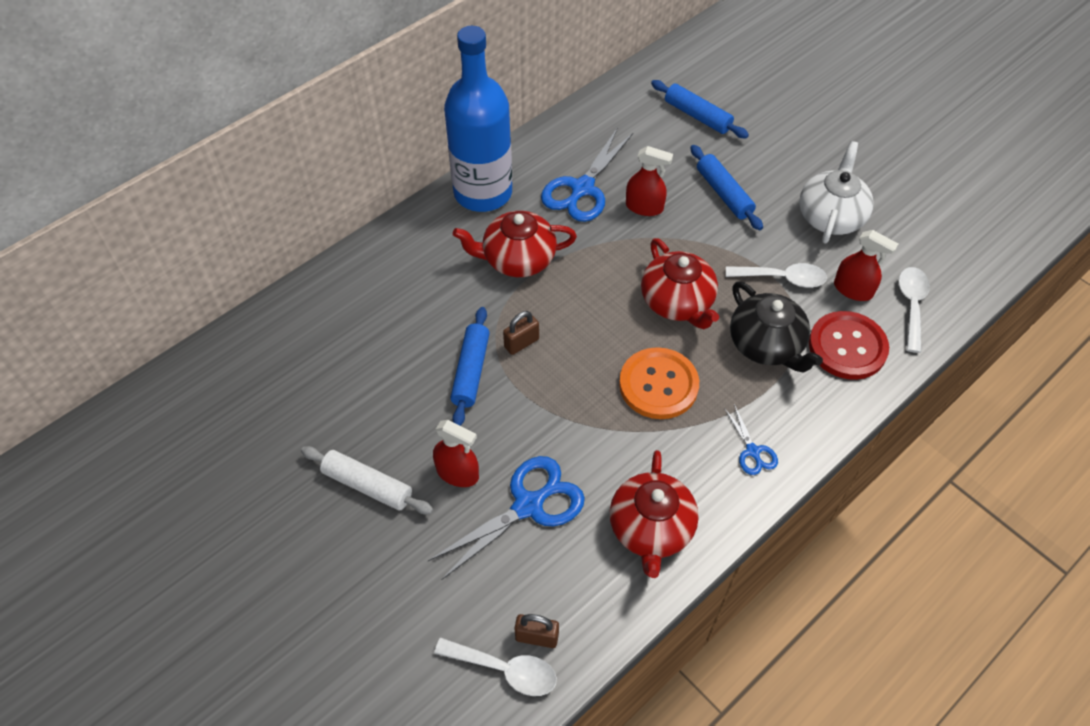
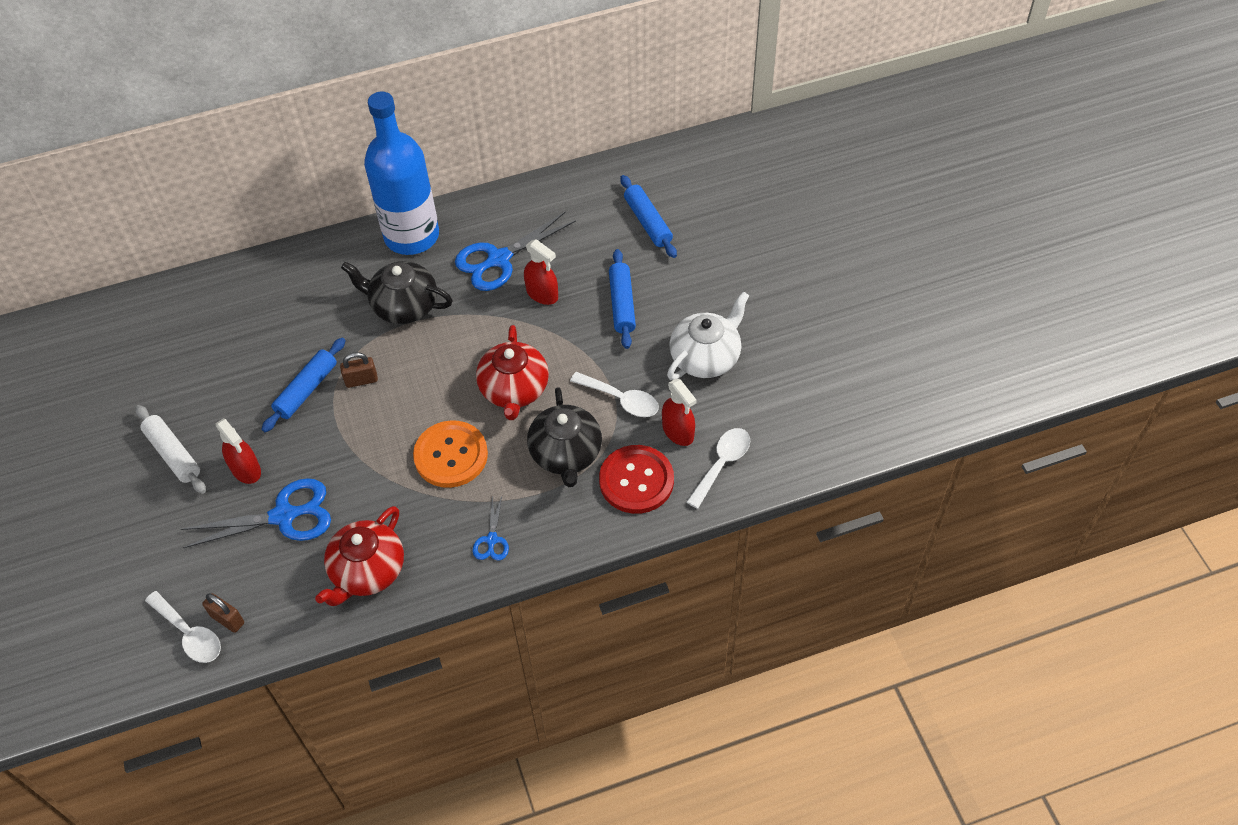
camera: 25 degrees right, 0 degrees up
red teapot [453,211,577,277] -> black teapot [341,261,453,324]

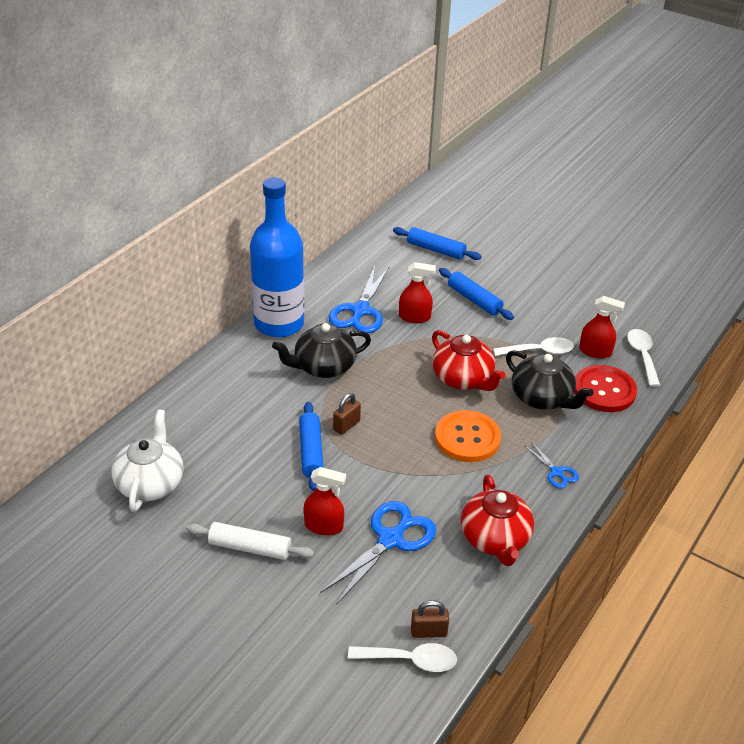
camera: 40 degrees left, 15 degrees down
white teapot [667,292,749,380] -> white teapot moved to [111,409,183,512]

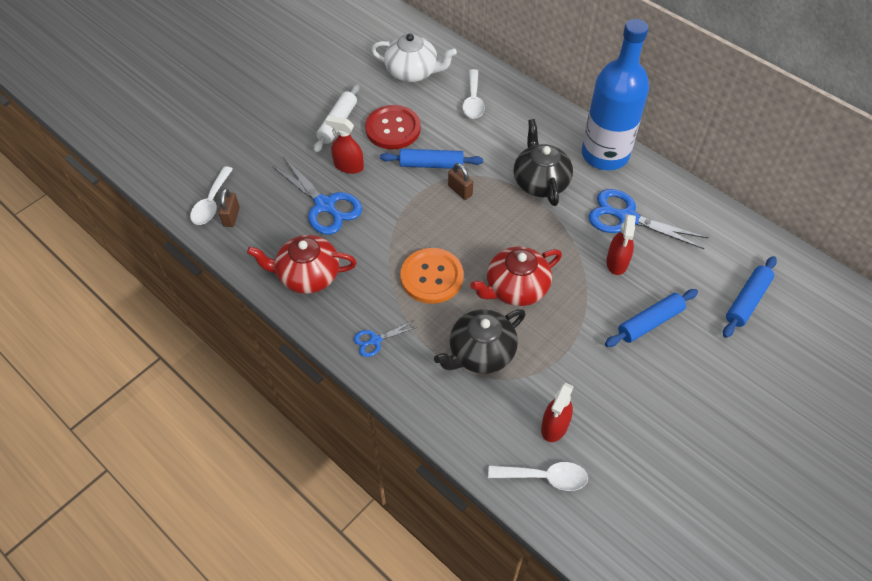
camera: 100 degrees right, 15 degrees up
red spray bottle [303,467,346,536] -> red spray bottle turned 90 degrees clockwise [325,116,364,174]
white spoon [493,337,574,356] -> white spoon moved to [462,69,485,119]
red button [574,365,637,412] -> red button moved to [365,105,421,149]

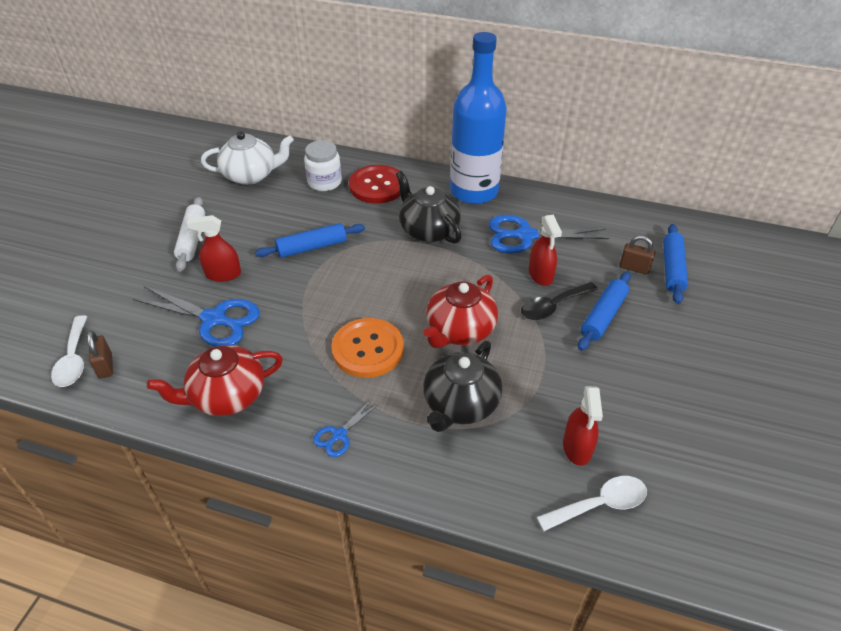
camera: 25 degrees left, 10 degrees down
red button [365,105,421,149] -> red button moved to [349,165,400,203]
brown padlock [448,163,473,200] -> brown padlock moved to [619,235,655,275]
white spoon [462,69,485,119] -> white jar [304,140,342,191]
none -> black spoon [521,282,598,320]

